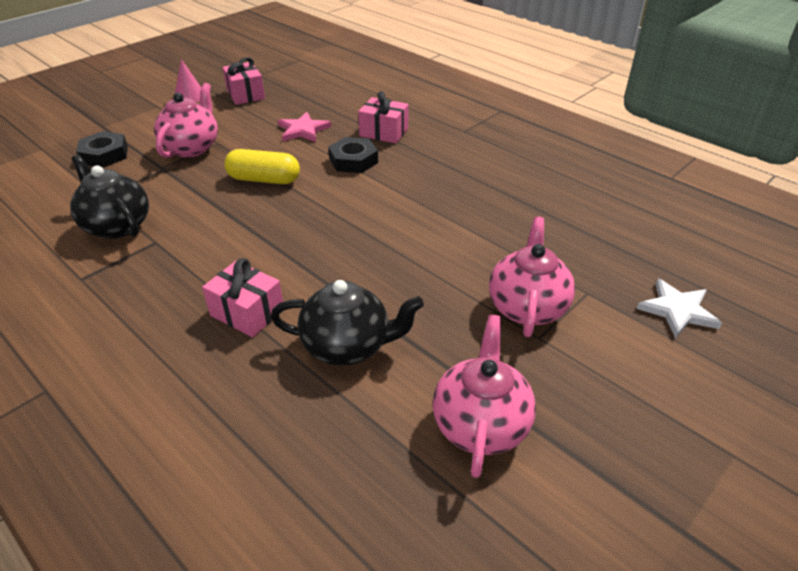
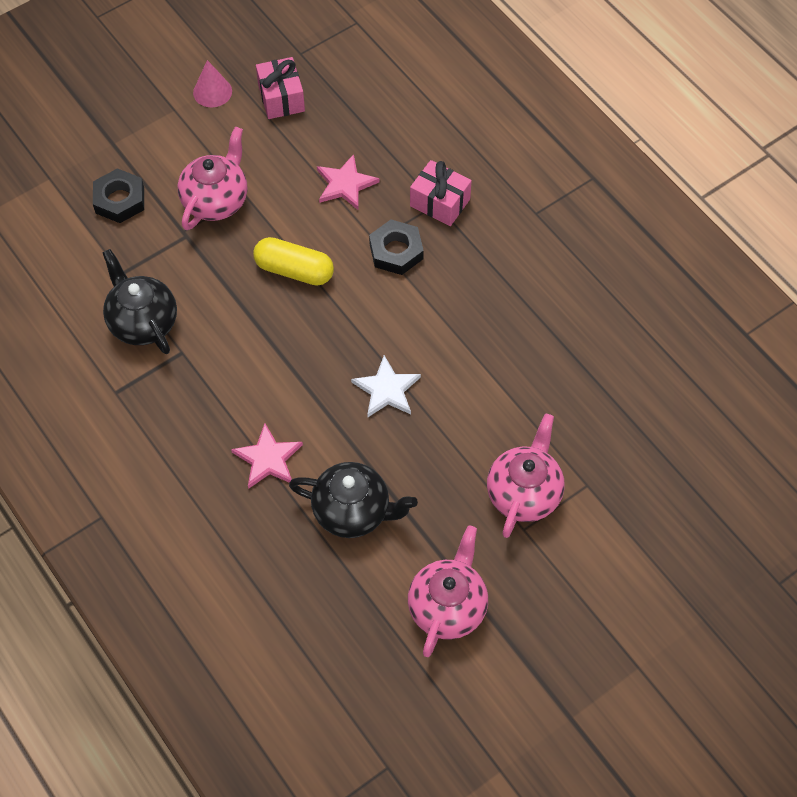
camera: 10 degrees right, 20 degrees up
pink gift [202,258,283,337] -> pink star [231,424,303,489]
white star [636,279,722,338] -> white star moved to [351,355,421,417]

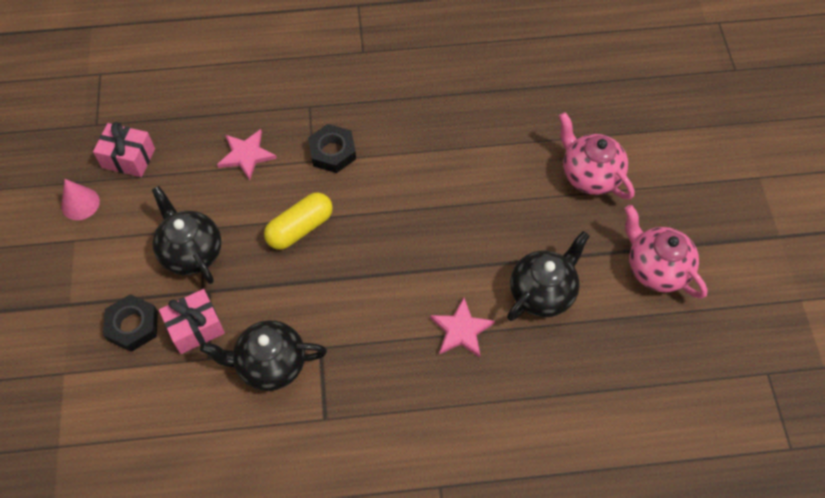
camera: 60 degrees left, 0 degrees up
pink teapot [178,127,247,230] -> black teapot [152,186,221,284]
white star [351,355,421,417] -> none
pink gift [410,160,472,226] -> pink gift moved to [159,289,225,354]

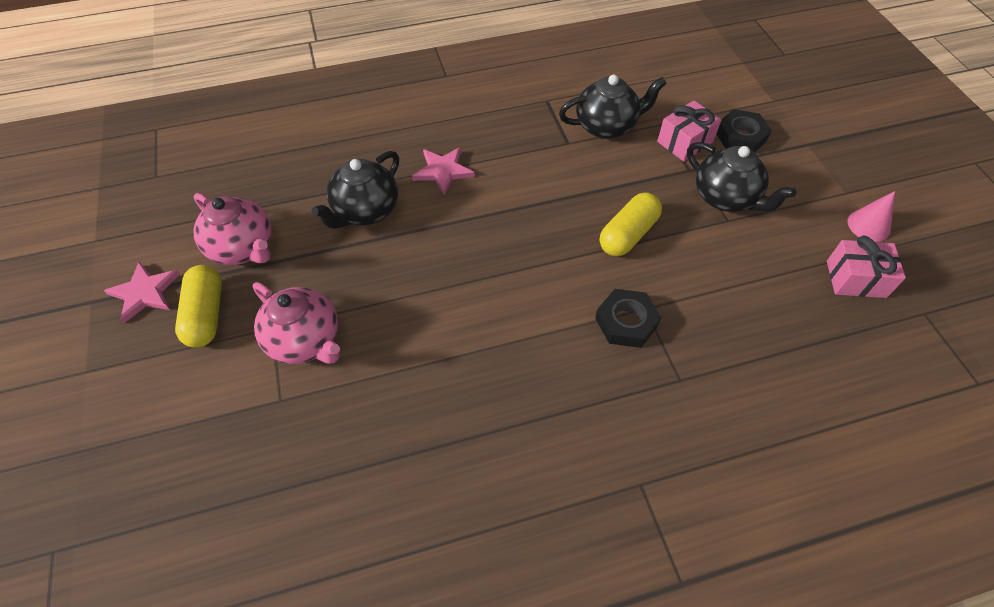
camera: 170 degrees right, 5 degrees down
pink star [217,129,277,181] -> pink star moved to [104,261,180,323]
none -> yellow capsule [175,265,222,348]

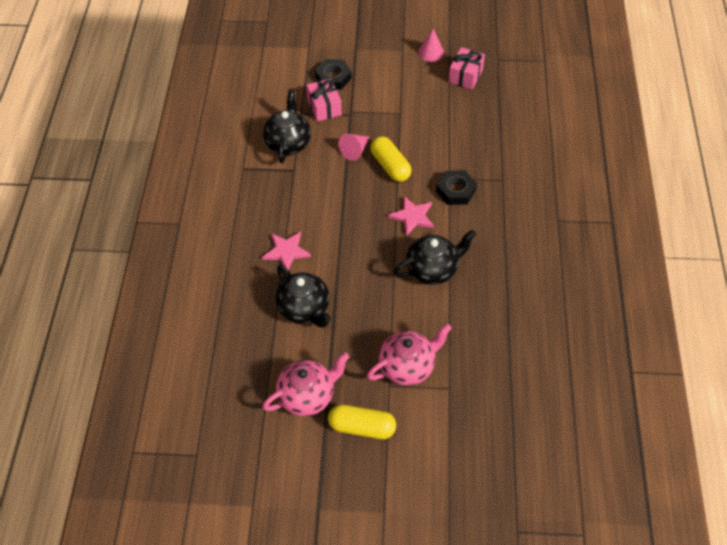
camera: 70 degrees left, 0 degrees up
pink star [104,261,180,323] -> pink star moved to [388,196,434,236]
black teapot [687,142,796,212] -> black teapot moved to [394,230,476,285]
none -> pink cone [338,134,370,161]

